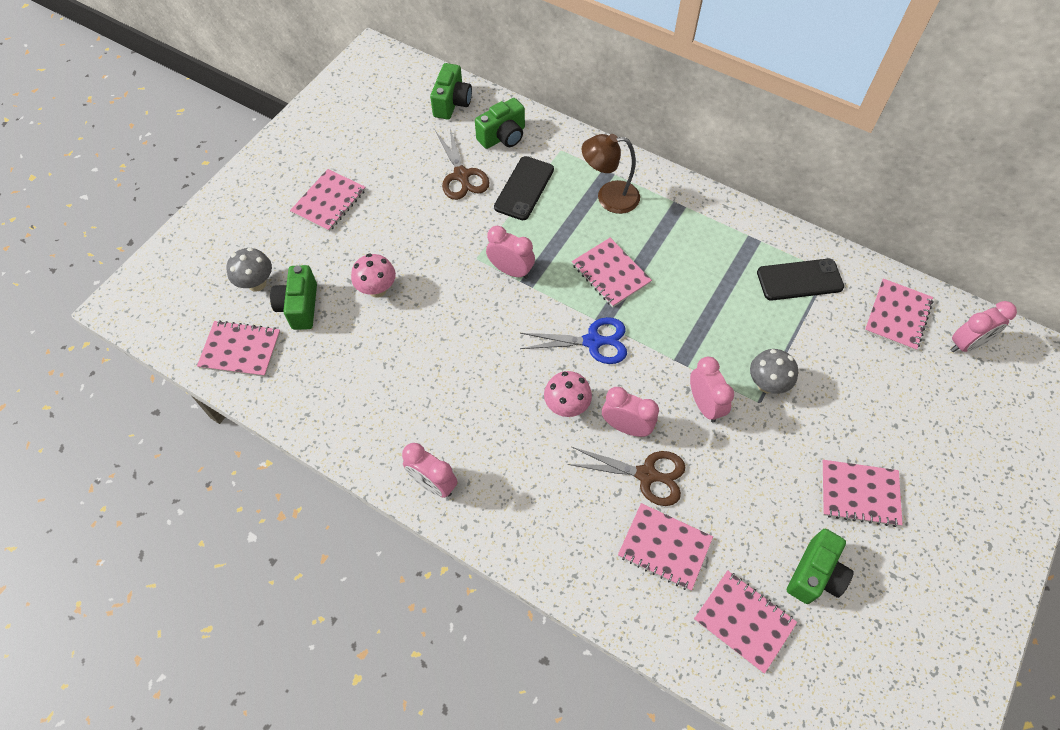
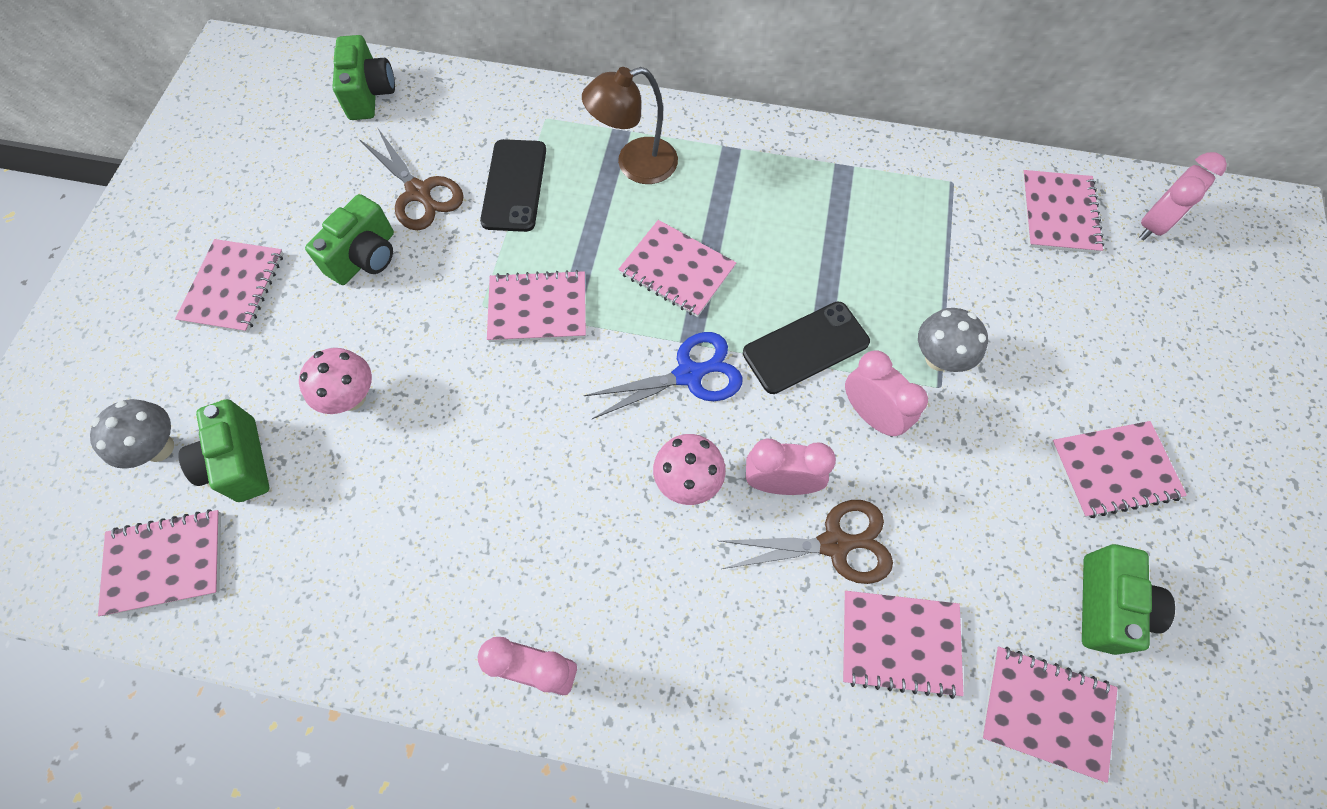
camera: 20 degrees left, 5 degrees up
green camera [475,98,525,149] -> green camera moved to [305,194,394,285]
pink clock [486,226,535,279] -> pink notebook [487,270,586,342]
black phone [757,259,844,300] -> black phone moved to [743,301,870,394]

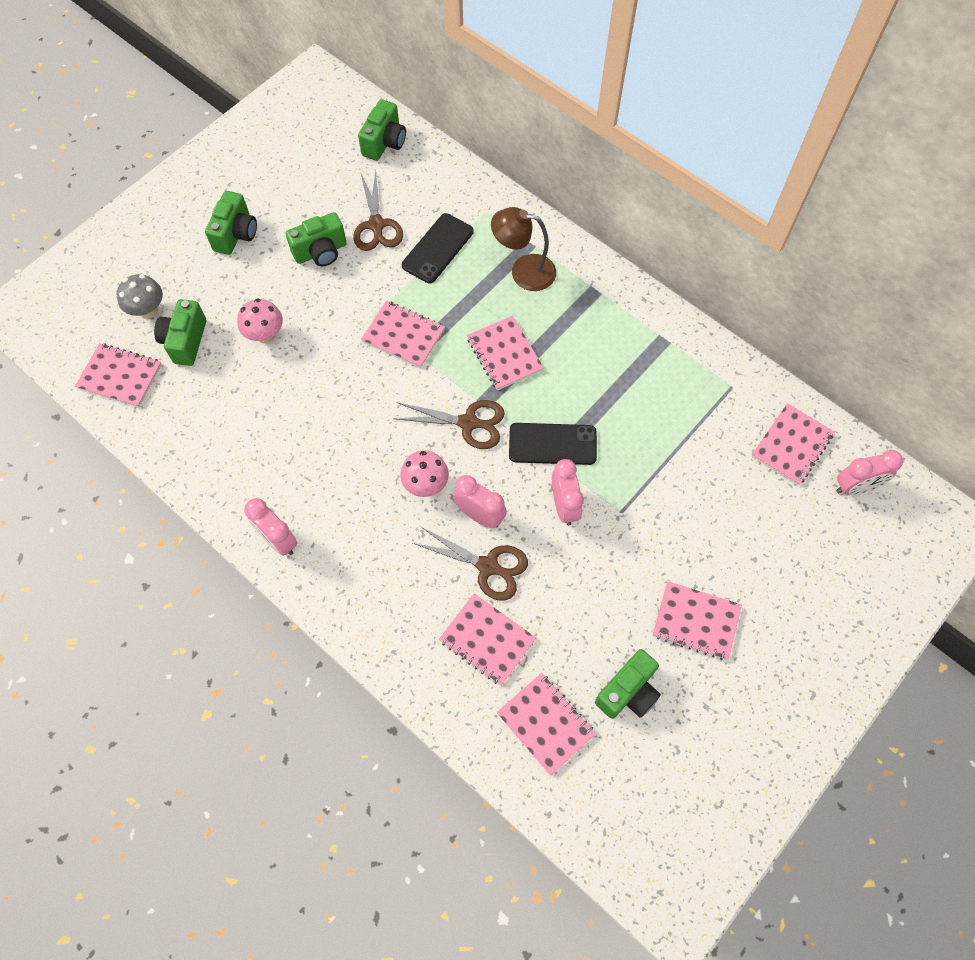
camera: 30 degrees right, 0 degrees up
pink notebook [175,239,284,333] -> green camera [205,191,257,255]
blue scissors [584,332,742,419] -> brown scissors [393,400,505,449]
grey mushroom [918,308,988,372] -> none

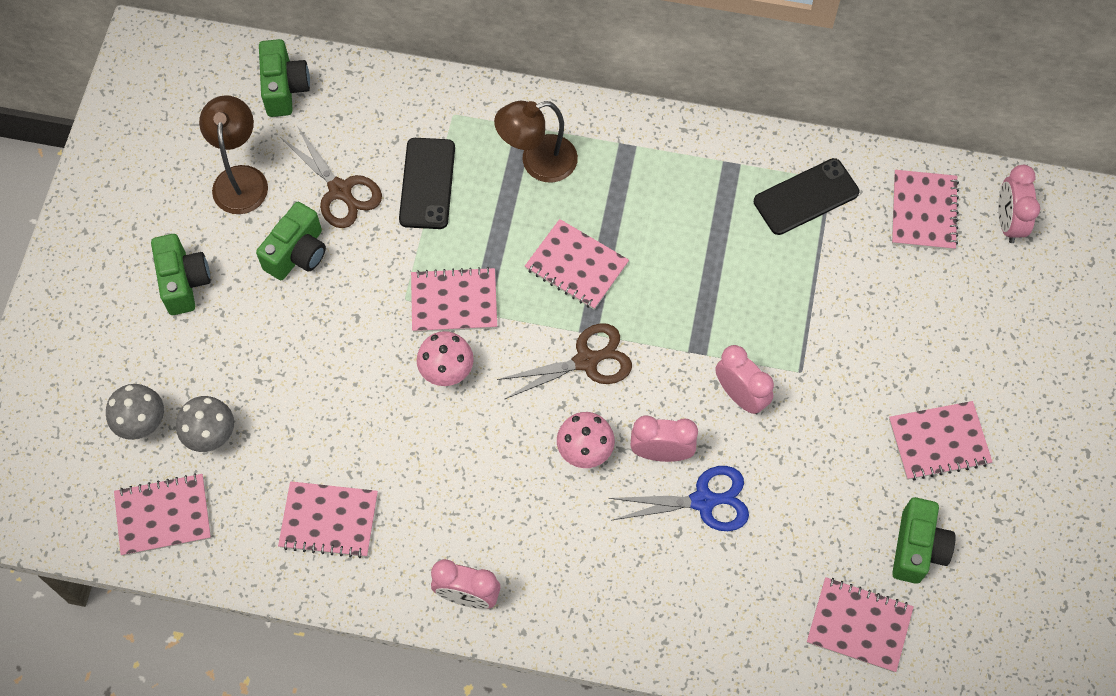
camera: 30 degrees left, 0 degrees up
green camera [154,299,206,366] -> grey mushroom [176,396,234,452]
pink mushroom [237,298,283,343] -> pink mushroom moved to [417,331,474,386]
brown scissors [413,526,528,601] -> blue scissors [609,466,749,531]
pink notebook [439,593,536,686] -> pink notebook moved to [278,481,378,558]
black phone [509,423,597,465] -> black phone moved to [754,158,859,235]
pink clock [836,450,903,495] -> pink clock turned 135 degrees clockwise [998,165,1040,243]
none -> brown lamp [199,95,268,214]

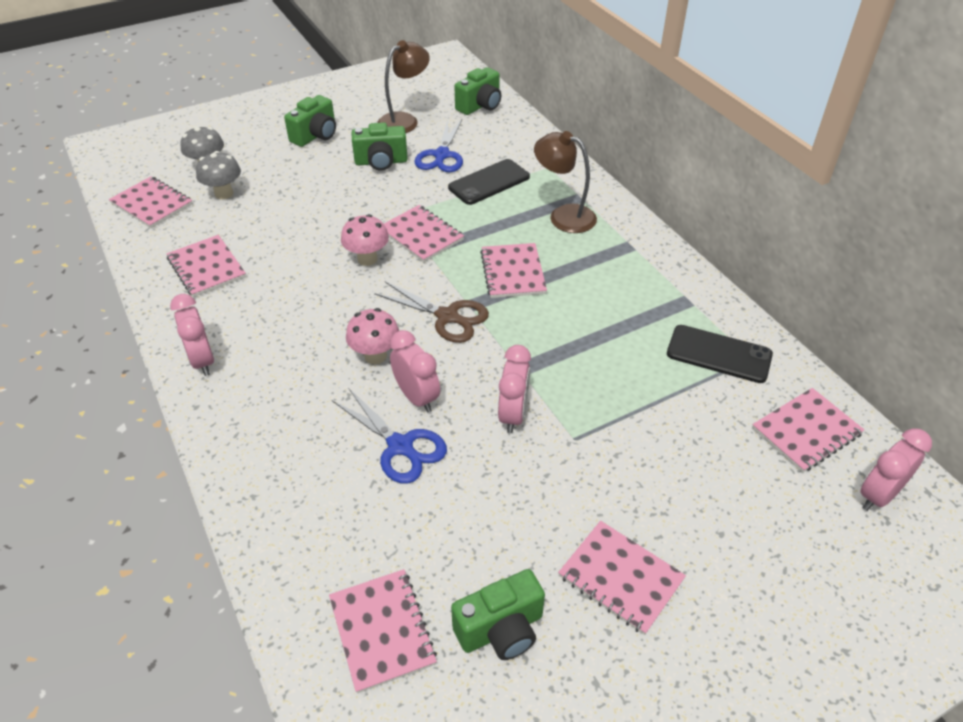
camera: 50 degrees right, 20 degrees down
brown scissors [280,126,382,228] -> blue scissors [414,119,463,172]

